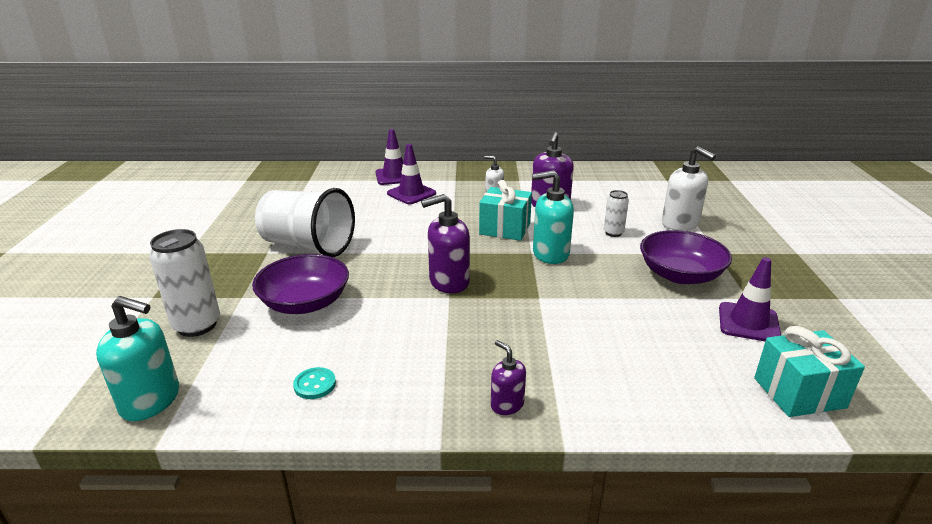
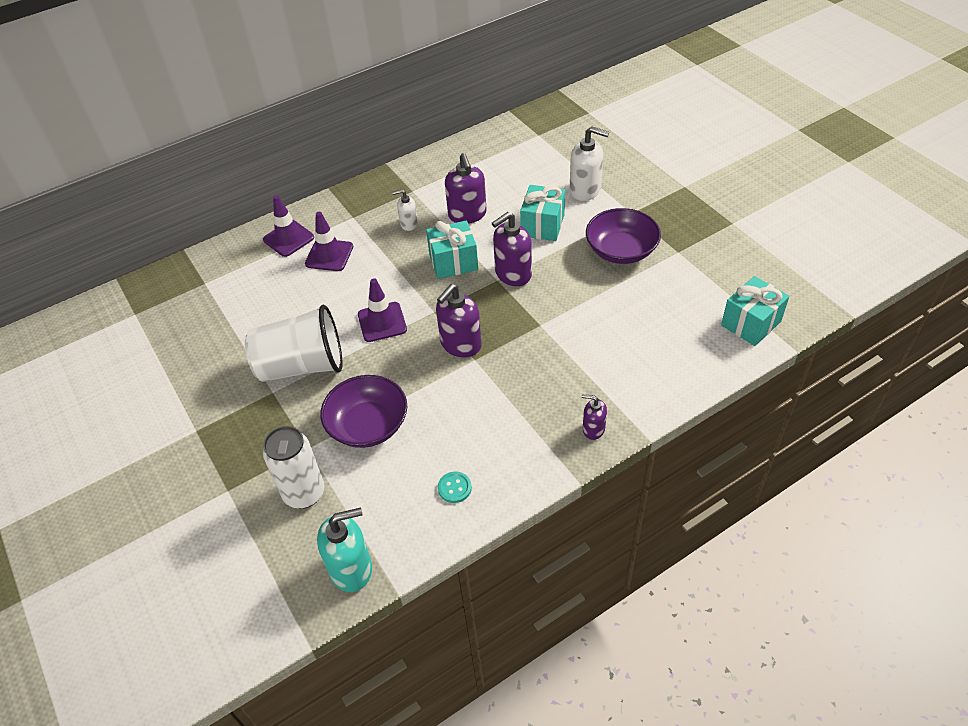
camera: 30 degrees left, 20 degrees up
turquoise soap dispenser [532,170,574,264] -> purple soap dispenser [492,212,532,286]
white can [604,190,629,237] -> turquoise gift [520,185,565,241]
purple traffic cone [719,257,781,341] -> purple traffic cone moved to [358,278,407,342]

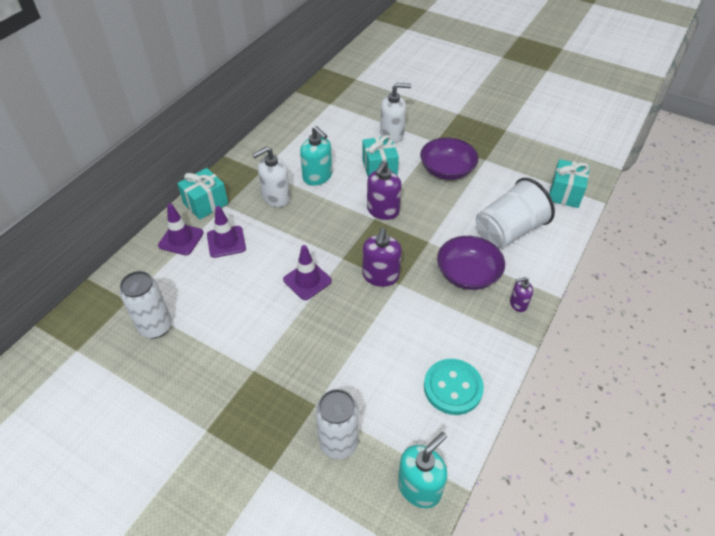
camera: 30 degrees left, 0 degrees up
white cup [245,305,342,382] -> white cup moved to [476,178,555,249]
purple bowl [320,375,407,448] -> purple bowl moved to [437,236,505,290]
white soap dispenser [392,190,418,231] -> white soap dispenser [252,146,290,207], size x1.76
turquoise gift [426,221,478,279] -> turquoise gift moved to [177,168,228,220]
turquoise button [438,472,472,503] -> turquoise button [424,359,484,415], size x2.07
purple soap dispenser [445,153,487,224] -> turquoise soap dispenser [300,126,332,186]
none -> white can [120,271,172,339]

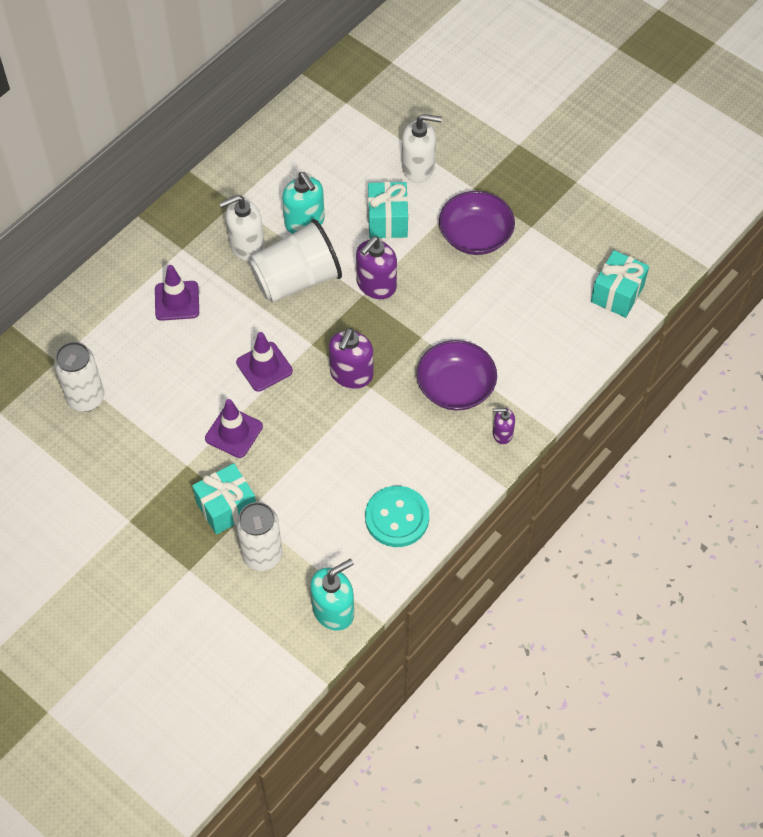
camera: 10 degrees right, 10 degrees up
purple traffic cone [158,203,204,255] -> purple traffic cone moved to [205,399,263,458]
turquoise gift [177,168,228,220] -> turquoise gift moved to [192,463,256,535]
white cup [476,178,555,249] -> white cup moved to [249,219,342,302]

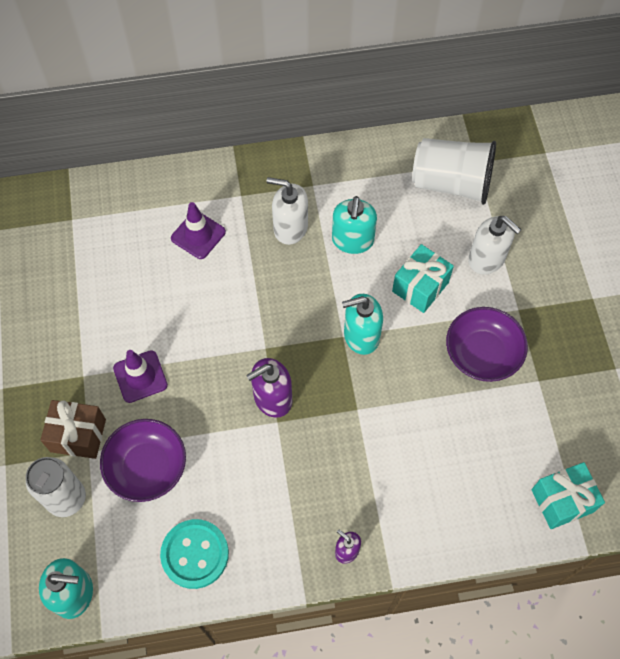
camera: 40 degrees right, 5 degrees up
white can [54,342,104,412] -> none
turquoise gift [192,463,256,535] -> brown gift [40,400,106,459]
purple traffic cone [236,332,293,392] -> none
white cup [249,219,342,302] -> white cup moved to [412,138,496,205]
purple soap dispenser [356,236,397,299] -> turquoise soap dispenser [342,294,383,355]
purple bowl [417,340,497,410] -> purple bowl moved to [100,419,186,502]

